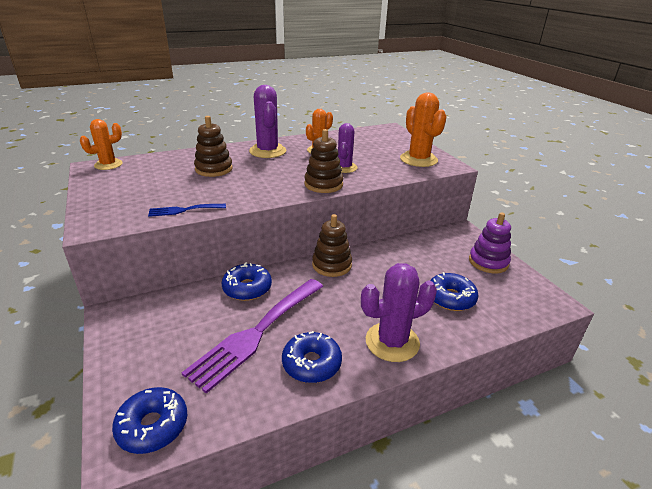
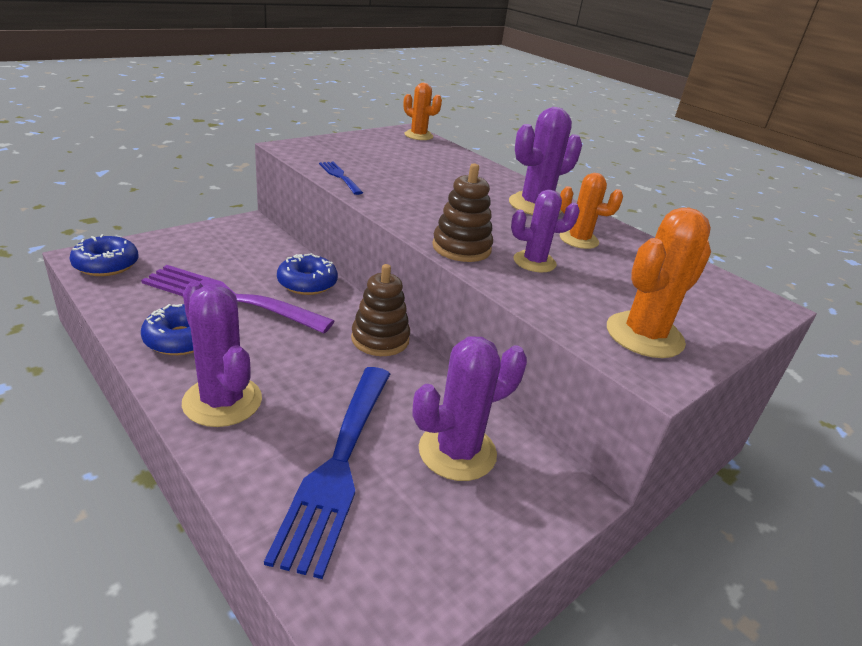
camera: 70 degrees right, 0 degrees up
brown stacking toy [194,116,233,177] -> none
blue donut [430,272,479,311] -> blue fork [264,367,390,579]
purple stacking toy [469,212,511,273] -> none
none -> purple cactus [413,336,527,481]

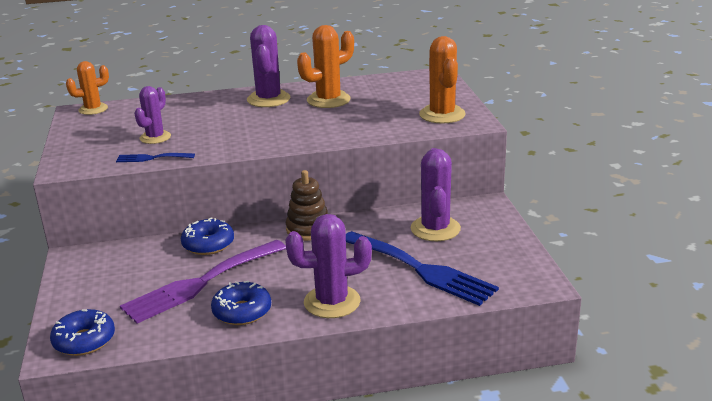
camera: 55 degrees left, 5 degrees down
brown stacking toy [432,163,493,262] -> none
purple cactus [511,190,580,272] -> purple cactus moved to [134,86,171,144]
orange cactus [560,173,623,249] -> orange cactus [297,25,354,108], size x1.53

